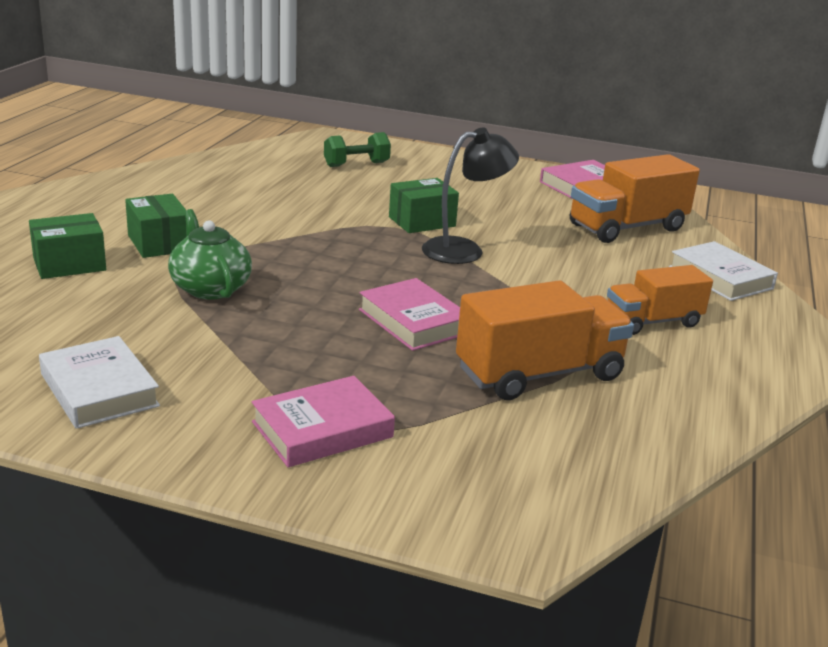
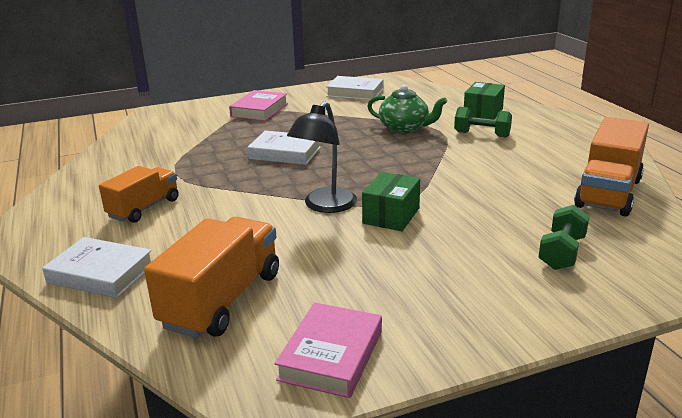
camera: 145 degrees right, 0 degrees up
green box [125,194,186,258] -> green dumbbell [454,107,512,137]
pink book [359,278,460,351] -> white book [247,130,321,165]
orange truck [456,280,634,400] -> orange truck moved to [574,117,649,217]

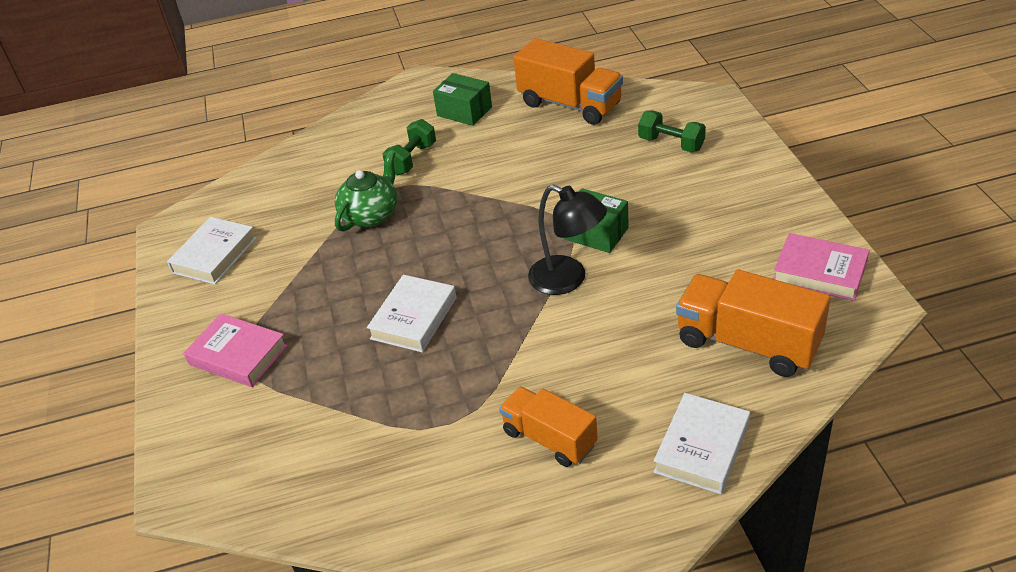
camera: 80 degrees left, 15 degrees up
green box [464,82,505,120] -> green box moved to [433,73,492,126]

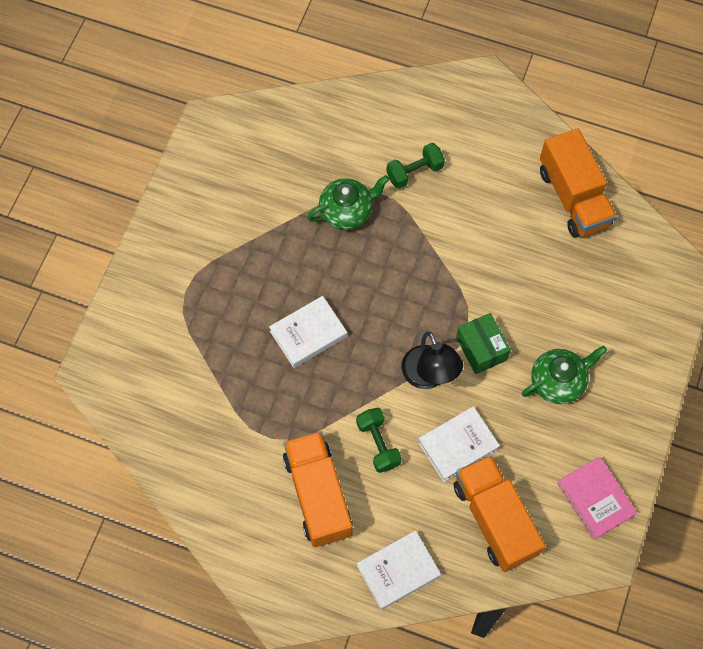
camera: 30 degrees right, 25 degrees up
white book [167,217,257,285] -> white book moved to [418,406,500,482]
pink book [184,313,288,387] -> none
green box [433,73,492,126] -> none
orange truck [499,387,598,467] -> orange truck [283,431,353,547], size x1.53
green dumbbell [638,110,706,152] -> green dumbbell moved to [356,408,402,473]
none -> green teapot [522,346,607,404]

